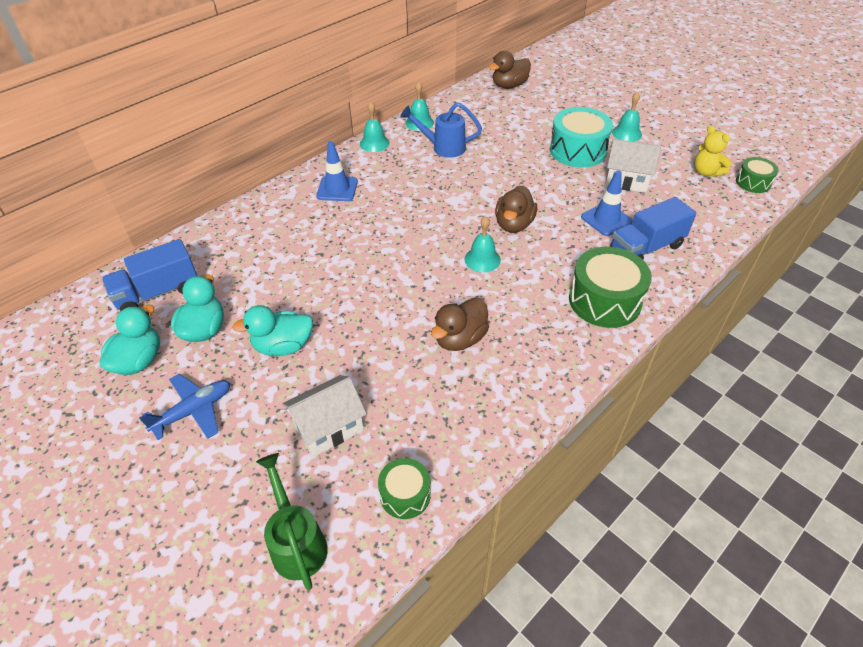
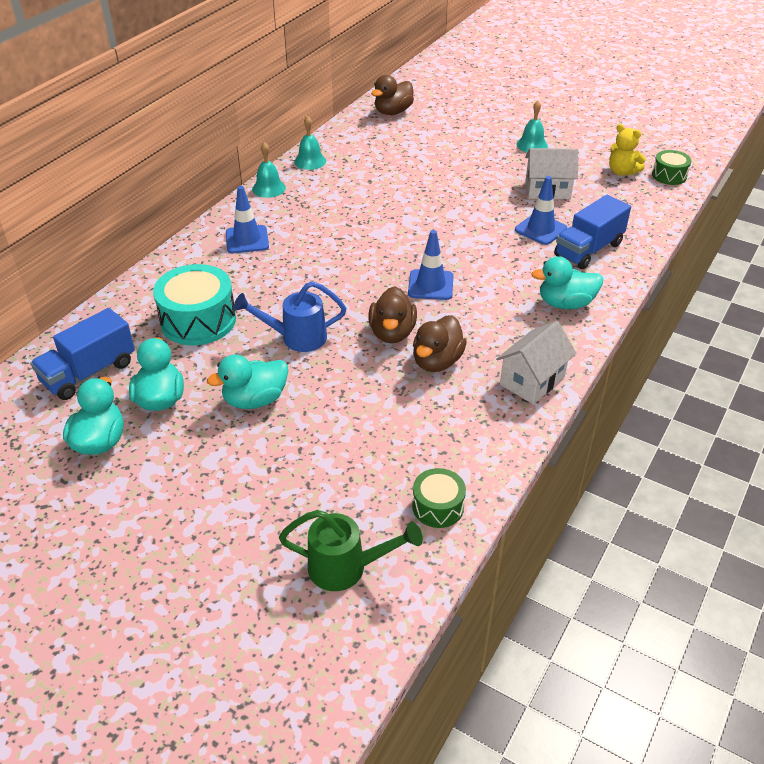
camera: 15 degrees left, 5 degrees down
blue plane [139,374,230,440] -> none
green watering can [256,453,328,590] -> green watering can turned 135 degrees clockwise [279,510,423,591]
white house [283,375,367,457] -> white house moved to [496,321,576,404]
blue watering can [400,103,482,158] -> blue watering can moved to [233,281,347,352]
turquoise bell [464,216,501,272] -> blue traffic cone [408,230,454,300]
brown duck [495,186,537,233] -> brown duck moved to [368,286,417,343]
turquoise drum [550,107,613,167] -> turquoise drum moved to [153,264,236,345]
green drum [569,247,652,328] -> turquoise duck [531,256,603,309]

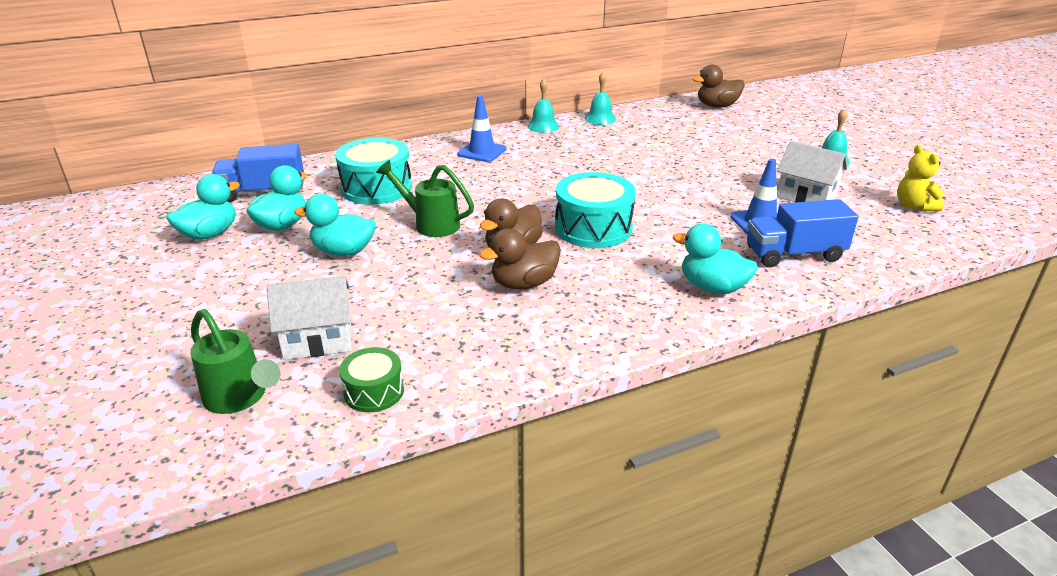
camera: 35 degrees right, 10 degrees down
blue watering can [233,281,347,352] -> green watering can [376,160,474,237]
blue traffic cone [408,230,454,300] -> turquoise drum [555,172,636,248]
white house [496,321,576,404] -> white house moved to [267,276,352,360]
green drum [652,150,691,185] -> none

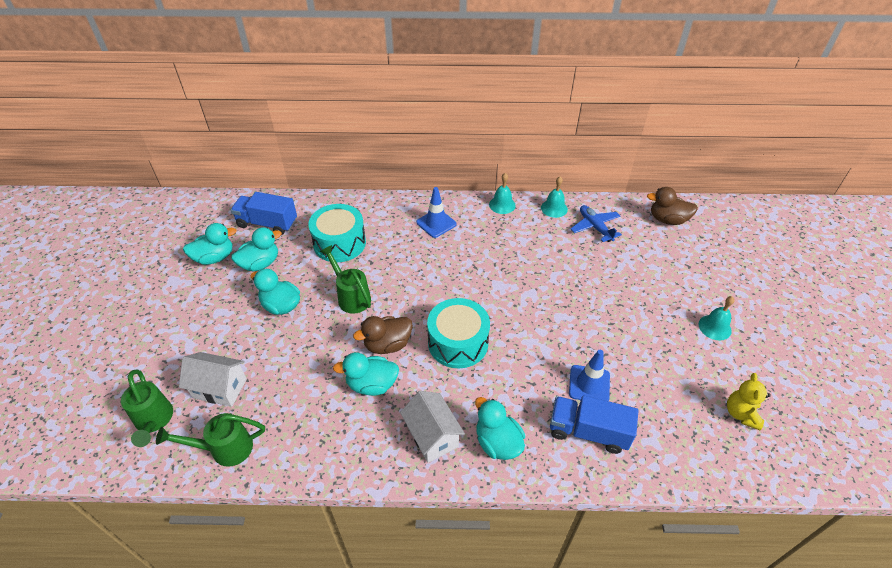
camera: 25 degrees right, 15 degrees up
green drum [339,347,404,412] -> green watering can [156,413,265,467]
brown duck [479,228,561,290] -> turquoise duck [333,352,399,396]
white house [777,141,847,203] -> white house moved to [400,391,465,463]
none -> blue plane [571,205,622,242]

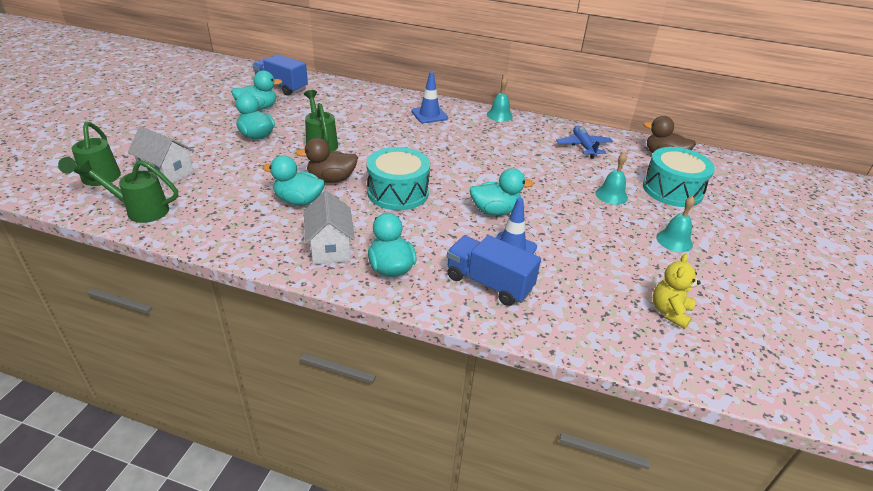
camera: 15 degrees right, 10 degrees down
turquoise duck [183,223,237,265] -> turquoise duck moved to [470,168,534,215]
turquoise drum [308,204,366,262] -> turquoise drum moved to [643,147,715,207]
turquoise bell [541,177,568,218] -> turquoise bell moved to [595,153,628,205]

